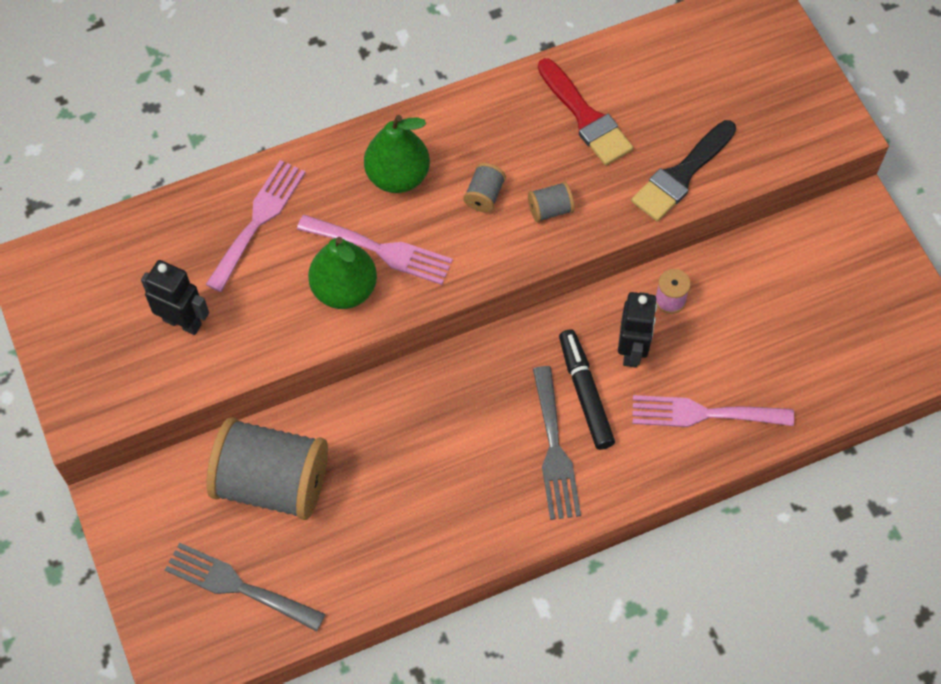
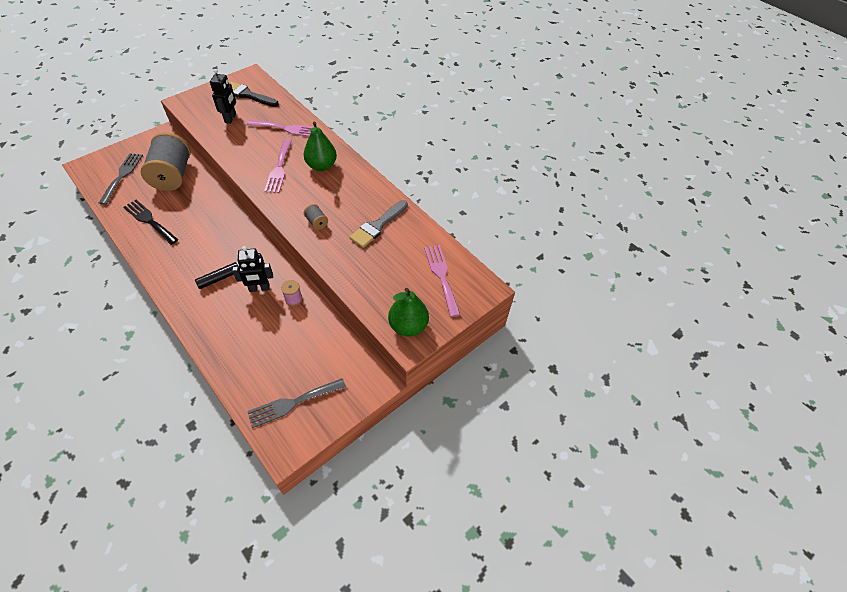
camera: 70 degrees right, 10 degrees down
green pear [308,237,377,309] -> green pear moved to [388,288,429,336]
grey spool [463,163,506,212] -> none
grey fork [533,366,581,520] -> grey fork moved to [247,378,346,428]
red brush [538,58,633,165] -> grey brush [349,200,408,248]
black brush [631,120,736,221] -> black brush moved to [230,82,279,107]
pink fork [632,395,794,427] -> pink fork moved to [424,245,460,317]
none -> black fork [124,200,178,245]

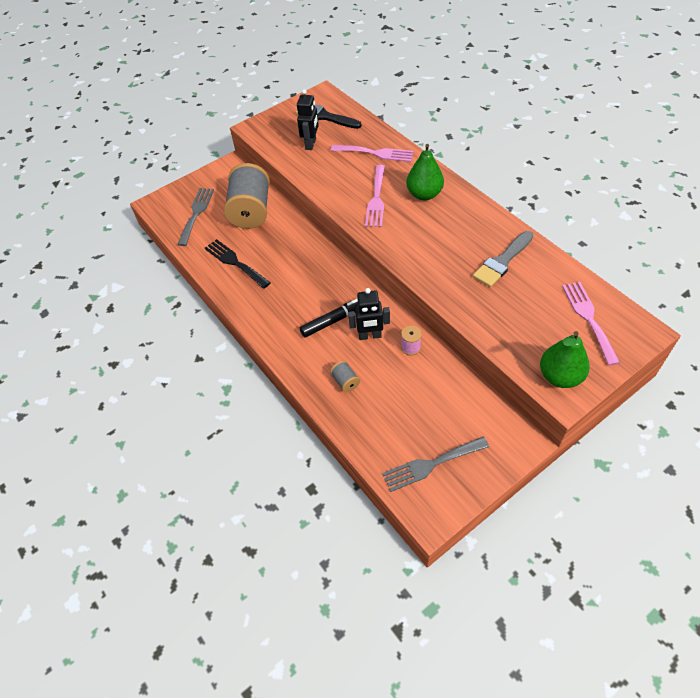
camera: 10 degrees right, 0 degrees up
grey spool [304,204,328,230] -> grey spool moved to [330,361,360,393]

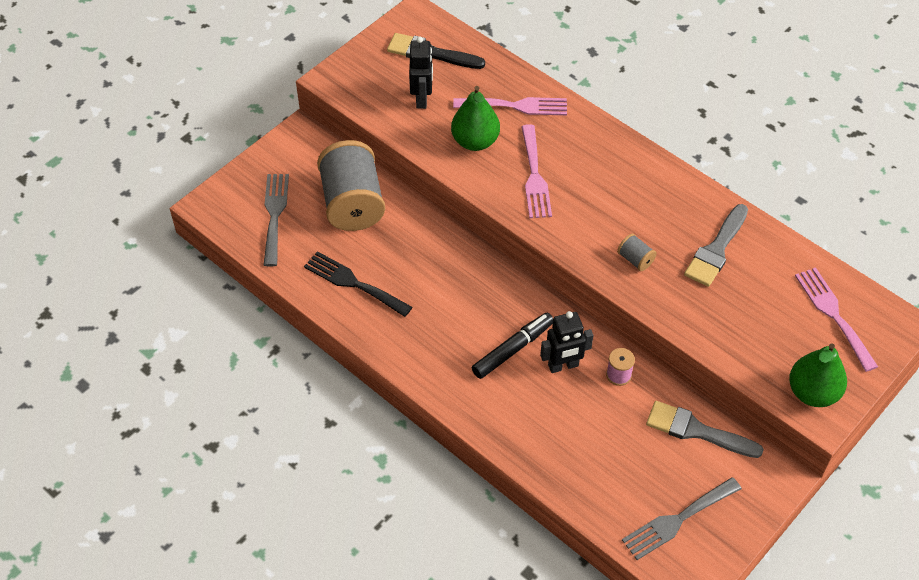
camera: 15 degrees left, 0 degrees up
grey spool [330,361,360,393] -> grey spool moved to [617,234,657,271]
green pear [406,144,444,200] -> green pear moved to [451,86,500,151]
none -> grey brush [646,401,764,458]

